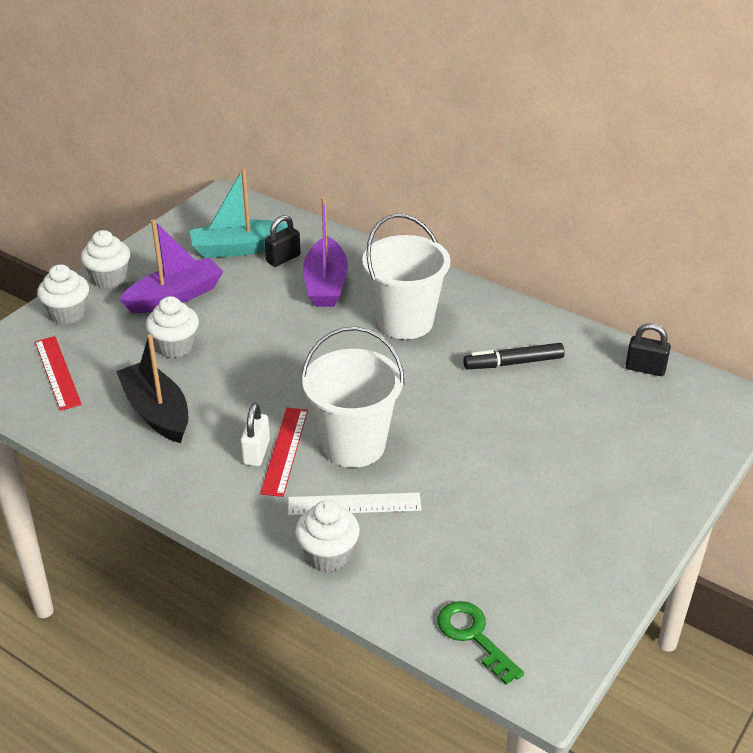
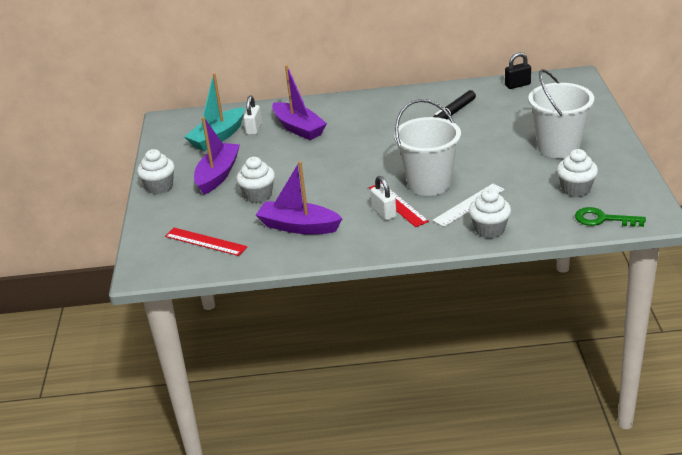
camera: 35 degrees left, 5 degrees down
white cupcake [37,264,89,324] -> white cupcake moved to [557,149,598,197]
black boat [116,334,188,443] -> purple boat [256,161,343,234]
black padlock [265,215,301,267] -> white padlock [244,96,262,135]
white bucket [362,213,451,339] -> white bucket moved to [528,69,594,158]

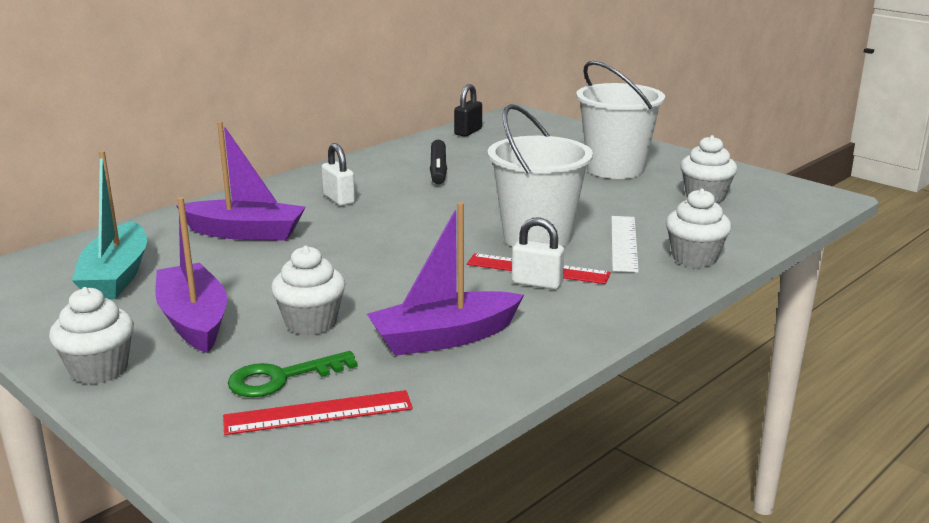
camera: 45 degrees left, 10 degrees down
white padlock [244,96,262,135] -> white padlock moved to [322,143,355,206]
green key [575,207,646,227] -> green key moved to [228,351,358,397]

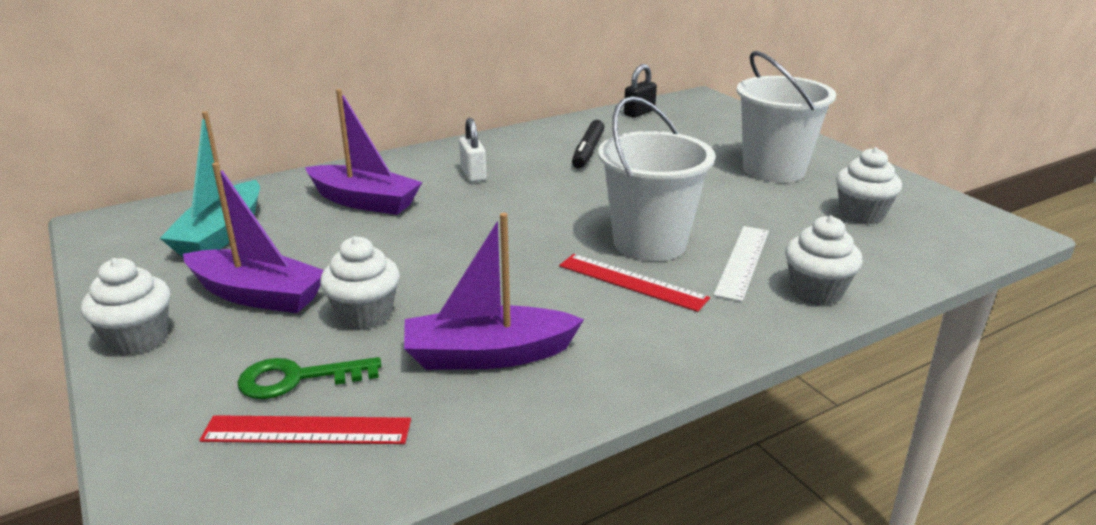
camera: 15 degrees right, 5 degrees up
purple boat [155,197,227,353] -> purple boat turned 120 degrees clockwise [183,162,323,313]
white padlock [512,217,564,289] -> none

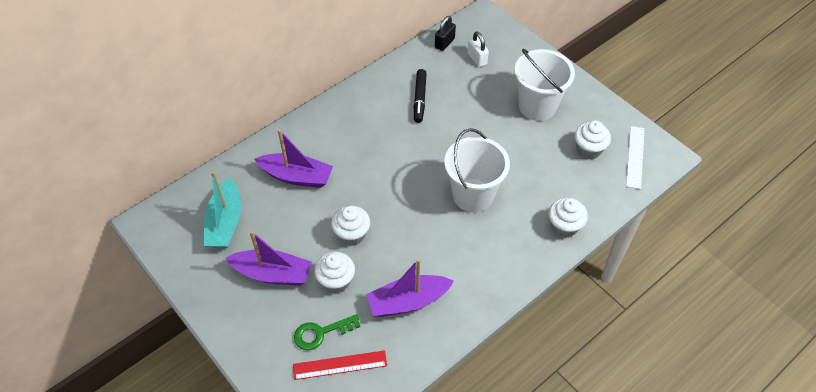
camera: 10 degrees left, 25 degrees up
white cupcake [81,258,170,356] -> white cupcake moved to [331,206,370,246]
white padlock [459,118,487,182] -> white padlock moved to [468,31,489,67]
red ruler [559,254,710,312] -> none
white ruler [714,226,769,302] -> white ruler moved to [626,126,645,189]

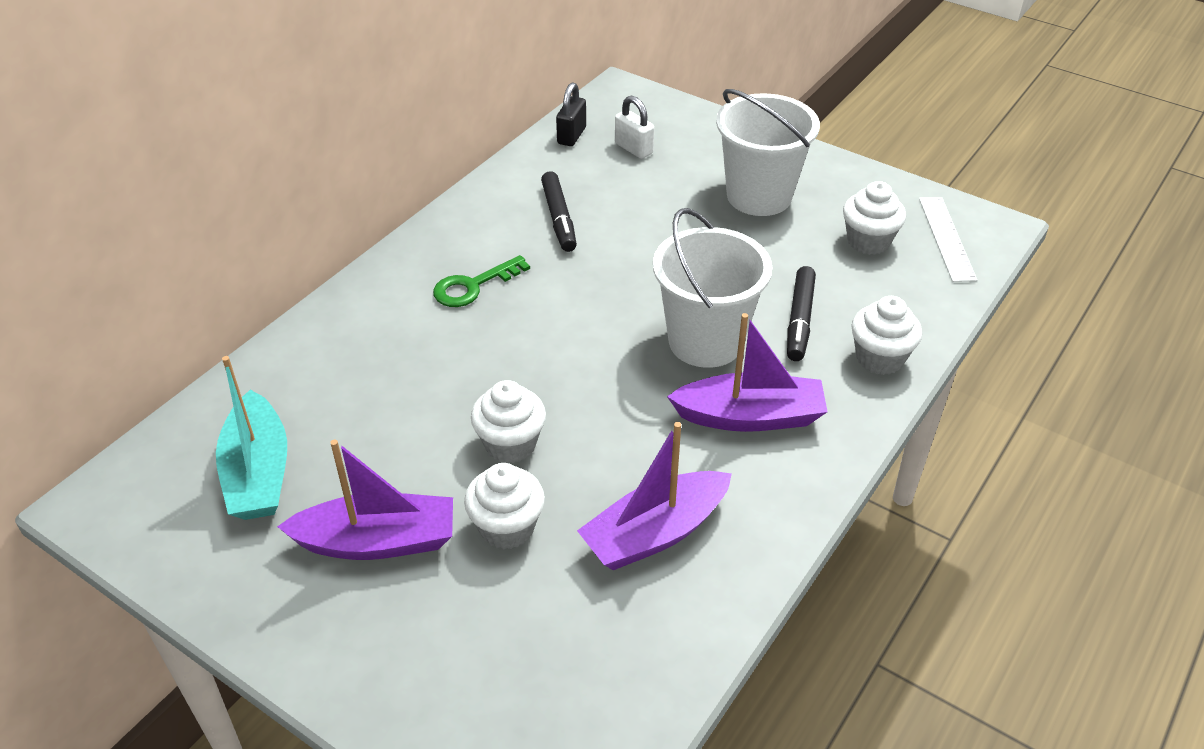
camera: 15 degrees left, 10 degrees down
purple boat [254,129,333,188] -> purple boat moved to [667,313,828,432]
red ruler [293,350,387,380] -> none
green key [294,314,361,350] -> green key moved to [433,255,530,307]
none -> black marker [787,266,816,361]

